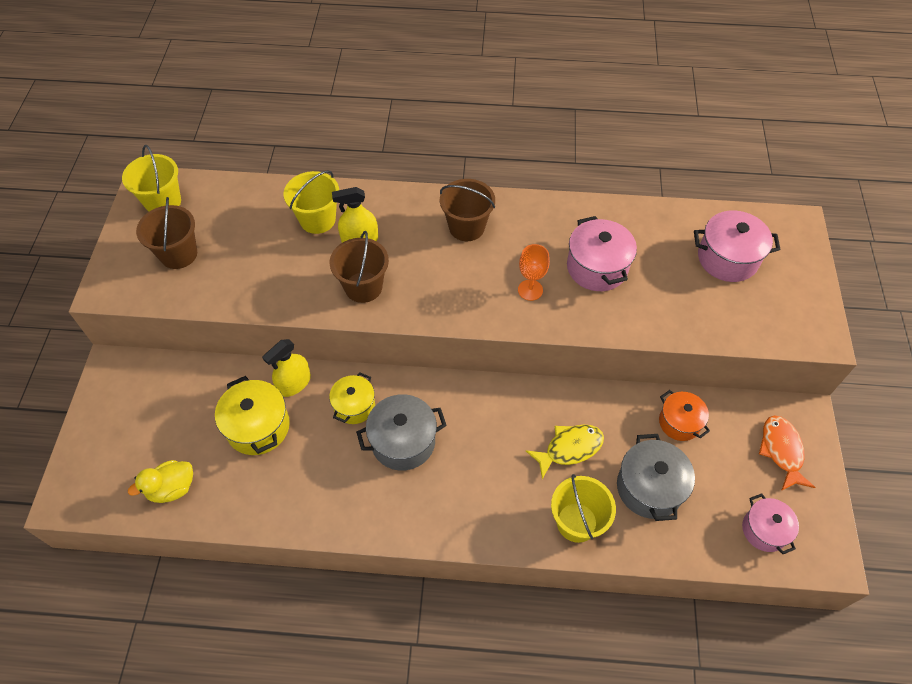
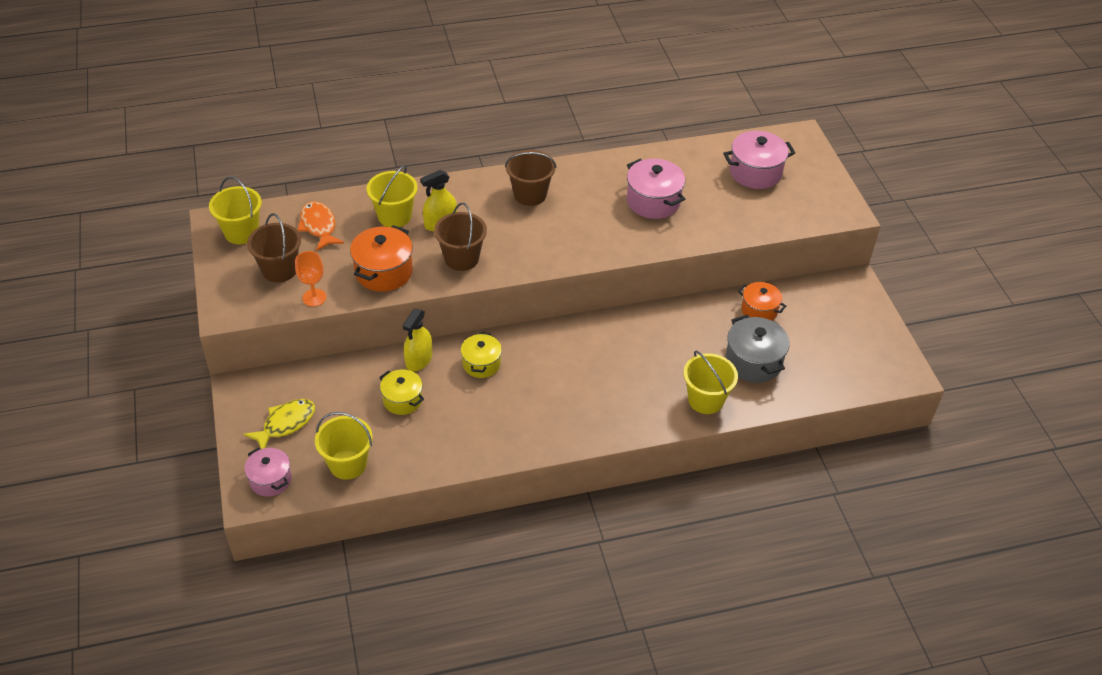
camera: 20 degrees left, 10 degrees down
yellow duck [128,460,193,503] -> yellow bucket [315,412,373,480]
yellow pot [215,376,290,455] -> yellow pot [379,369,424,415], size x0.66
grey pot [356,394,447,471] -> none
orange goblet [518,244,550,301] -> orange goblet moved to [295,251,326,307]
yellow fish [526,425,604,479] -> yellow fish moved to [244,399,315,449]
pink pot [742,493,799,554] -> pink pot moved to [244,447,292,496]
orange fish [759,415,815,491] -> orange fish moved to [297,201,344,251]
none -> orange pot [350,225,413,292]

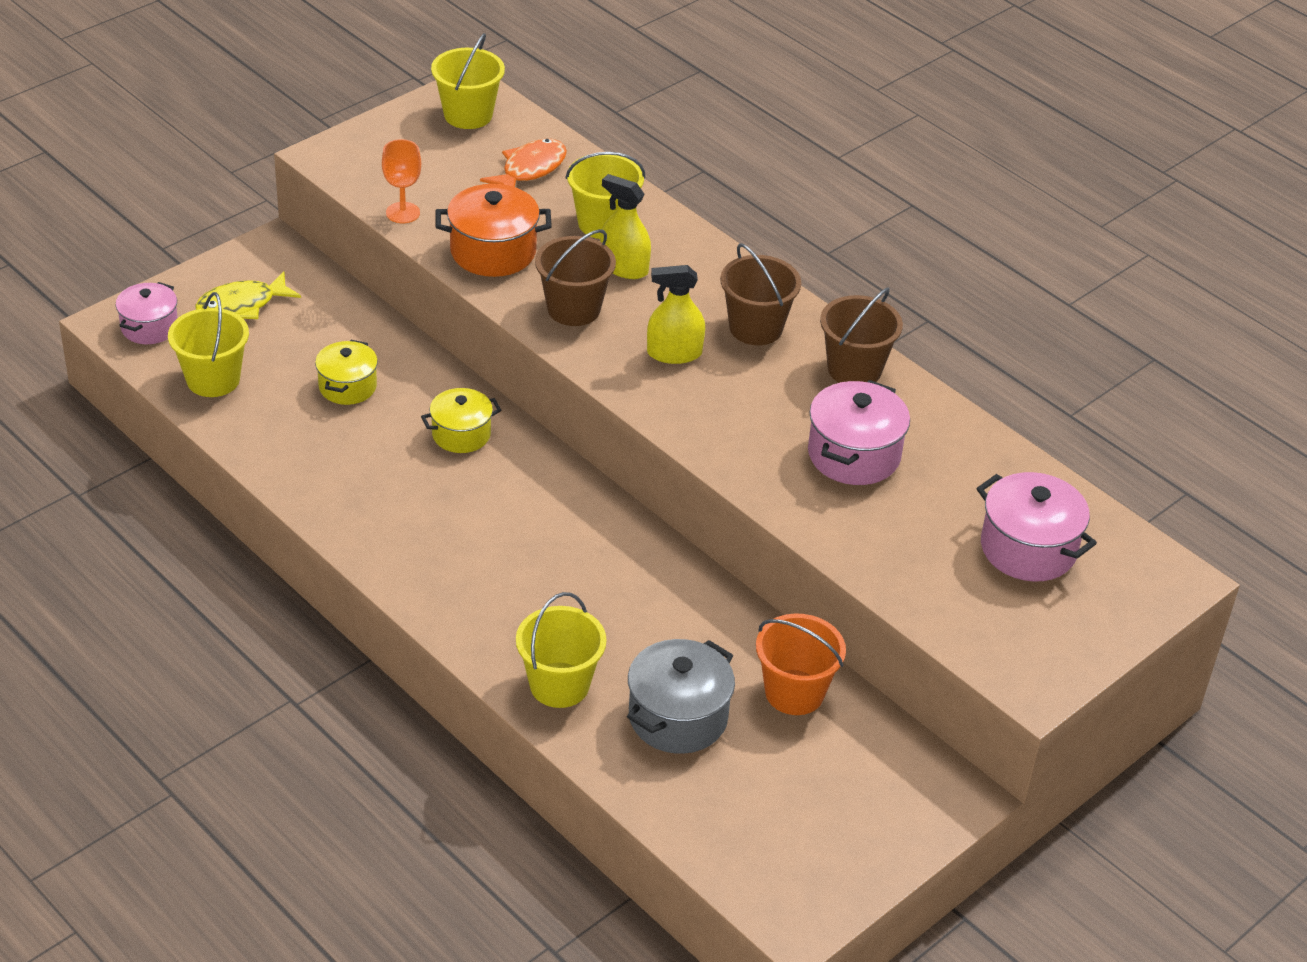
camera: 60 degrees right, 5 degrees down
yellow fish [244,399,315,449] -> yellow fish turned 135 degrees clockwise [195,271,301,319]
brown bucket [247,213,301,282] -> brown bucket moved to [820,288,903,383]
yellow spray bottle [403,309,432,372] -> yellow spray bottle moved to [647,265,705,364]
orange pot [738,282,786,321] -> orange bucket [756,613,846,715]

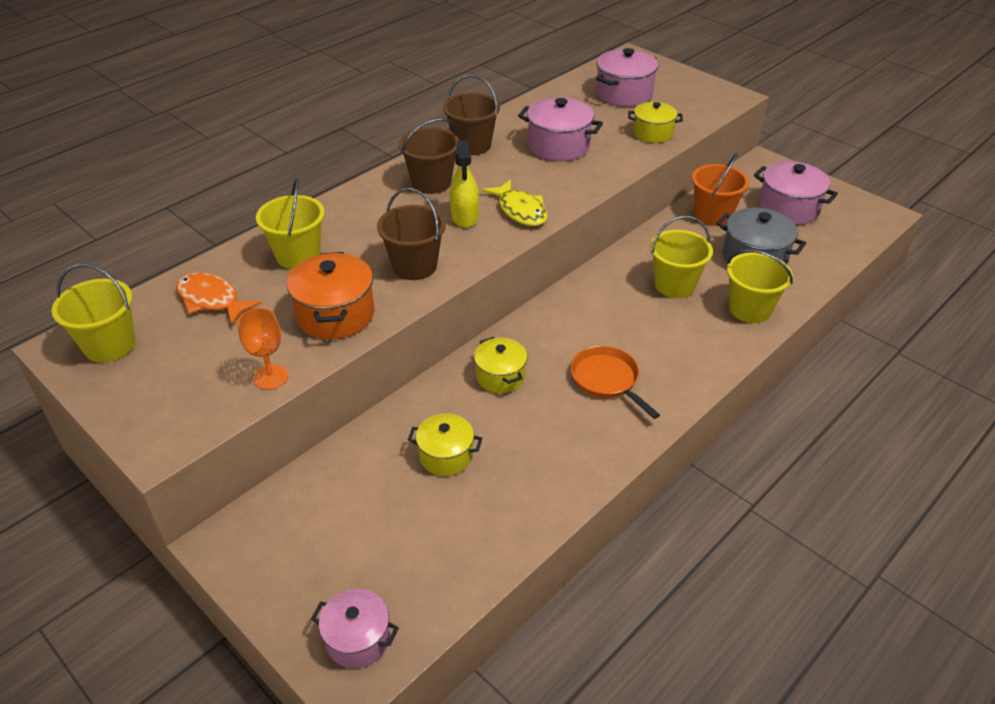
camera: 90 degrees left, 0 degrees up
yellow bucket [168,292,249,397] -> yellow bucket moved to [650,216,713,298]
yellow fish [195,271,301,319] -> yellow fish moved to [482,179,548,226]
yellow spray bottle [600,174,651,279] -> none
none -> orange pan [570,346,660,419]
none -> yellow pot [628,102,683,143]
none -> pink pot [754,161,838,225]

